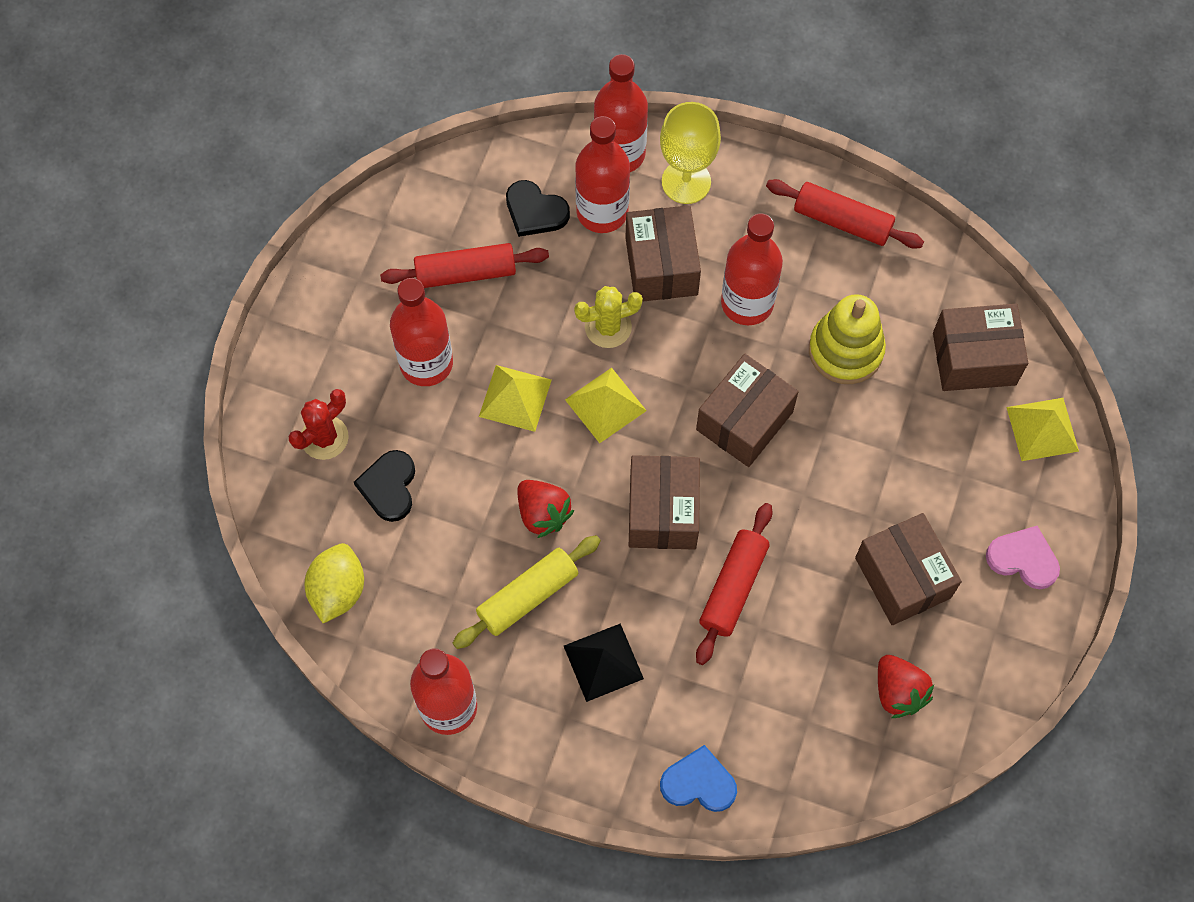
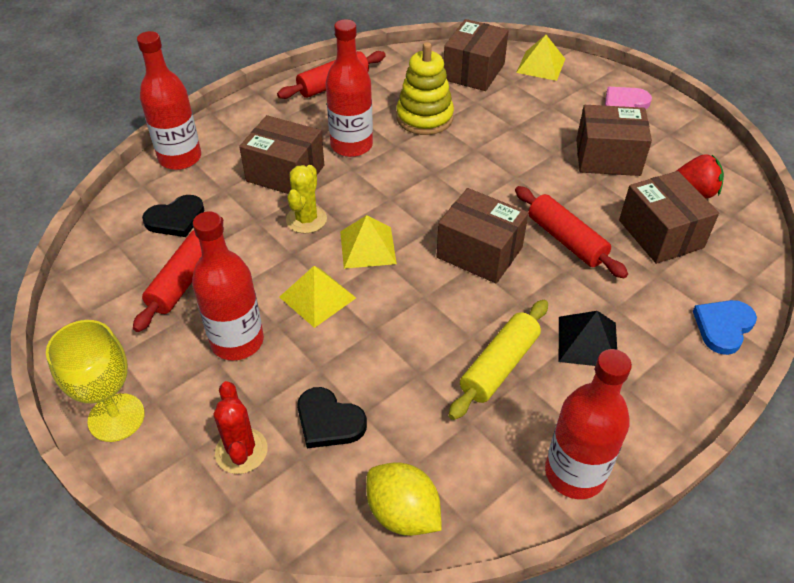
camera: 60 degrees left, 20 degrees down
yellow rolling pin [453,535,601,649] -> yellow rolling pin turned 45 degrees clockwise [449,300,548,420]
red strawberry [517,480,574,538] -> none
red bottle [575,116,630,233] -> none
yellow goblet [660,102,721,204] -> yellow goblet moved to [46,320,145,442]
brown box [696,354,799,467] -> brown box moved to [619,171,719,264]

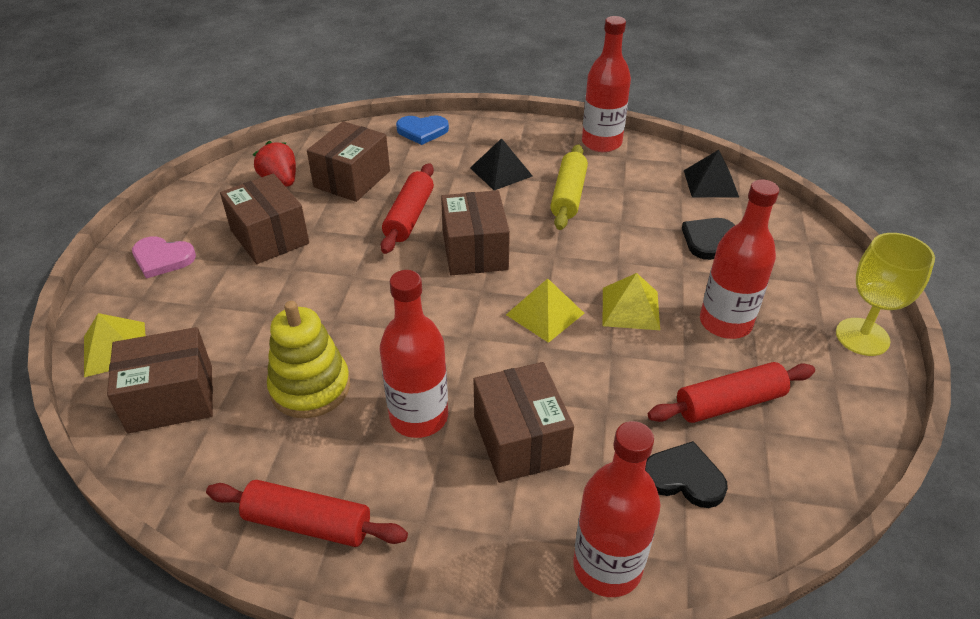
camera: 130 degrees left, 5 degrees down
red cactus [214,381,268,474] -> none
yellow cactus [286,165,327,234] -> none
black heart [297,387,367,448] -> black heart turned 135 degrees counterclockwise [682,218,735,260]
yellow lemon [366,462,442,536] -> black pyramid [684,150,739,198]
yellow rolling pin [449,300,548,420] -> yellow rolling pin turned 75 degrees counterclockwise [550,144,588,230]

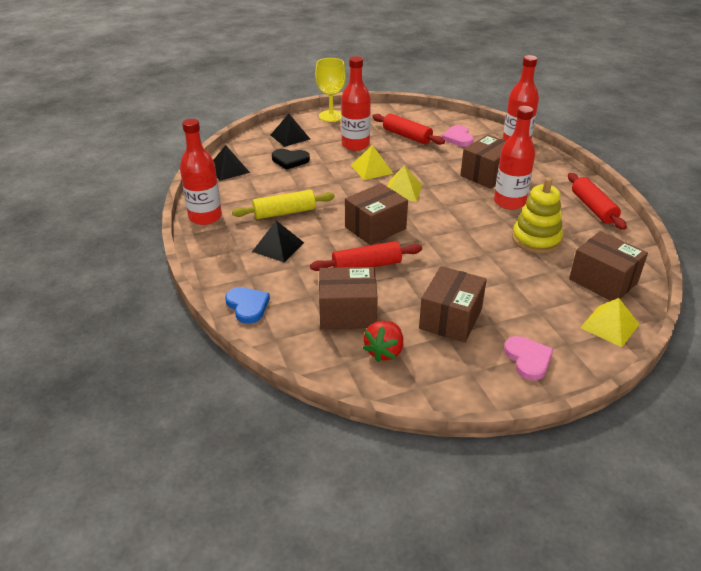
camera: 120 degrees left, 5 degrees down
black heart [645,441,728,508] -> pink heart [442,125,474,147]
none -> black pyramid [271,114,310,147]

